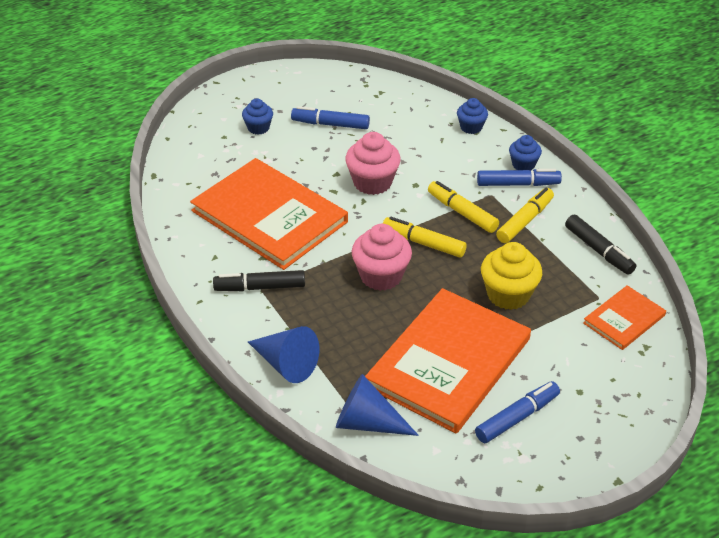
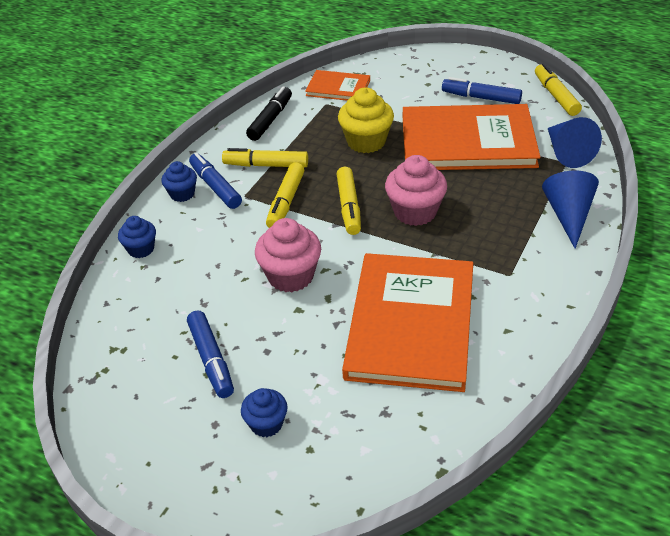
camera: 120 degrees left, 0 degrees up
black marker [213,270,305,291] -> none
none -> yellow marker [535,63,582,116]

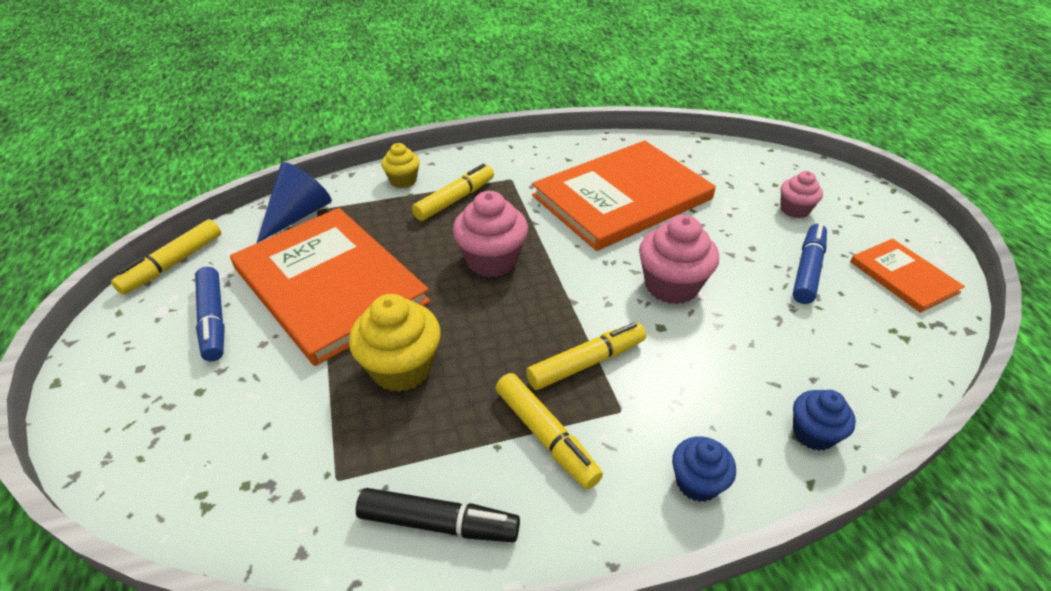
camera: 135 degrees left, 0 degrees up
blue marker [189,153,242,209] -> none
blue cupcake [241,388,288,437] -> pink cupcake [780,171,823,218]
black marker [246,86,292,141] -> black marker turned 150 degrees counterclockwise [356,488,520,542]
orange book [305,70,370,101] -> orange book moved to [850,239,965,313]
yellow marker [337,167,361,235] -> yellow marker moved to [412,164,494,221]
blue cone [542,171,599,249] -> yellow cupcake [381,143,420,188]

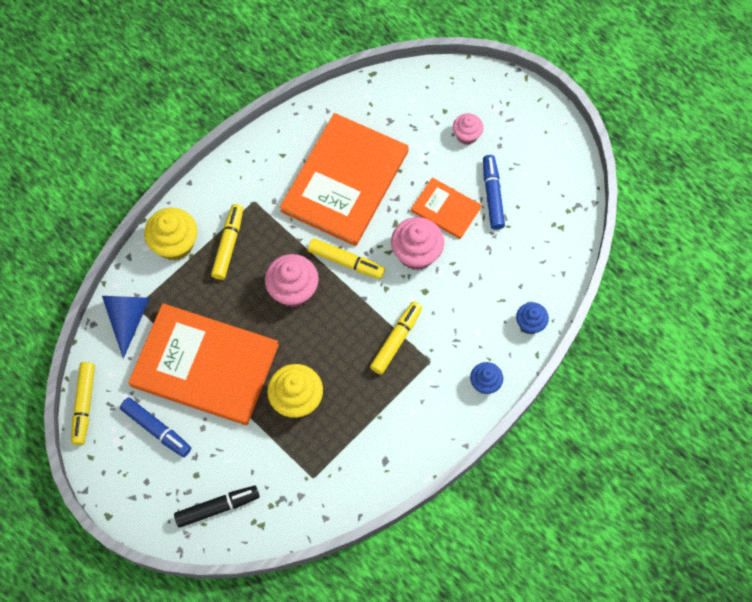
camera: 30 degrees left, 25 degrees up
black marker [356,488,520,542] -> black marker moved to [174,486,260,528]
yellow cupcake [381,143,420,188] -> yellow cupcake [144,208,197,261], size x1.66
yellow marker [496,373,603,489] -> yellow marker moved to [308,238,385,279]
orange book [850,239,965,313] -> orange book moved to [411,177,482,239]

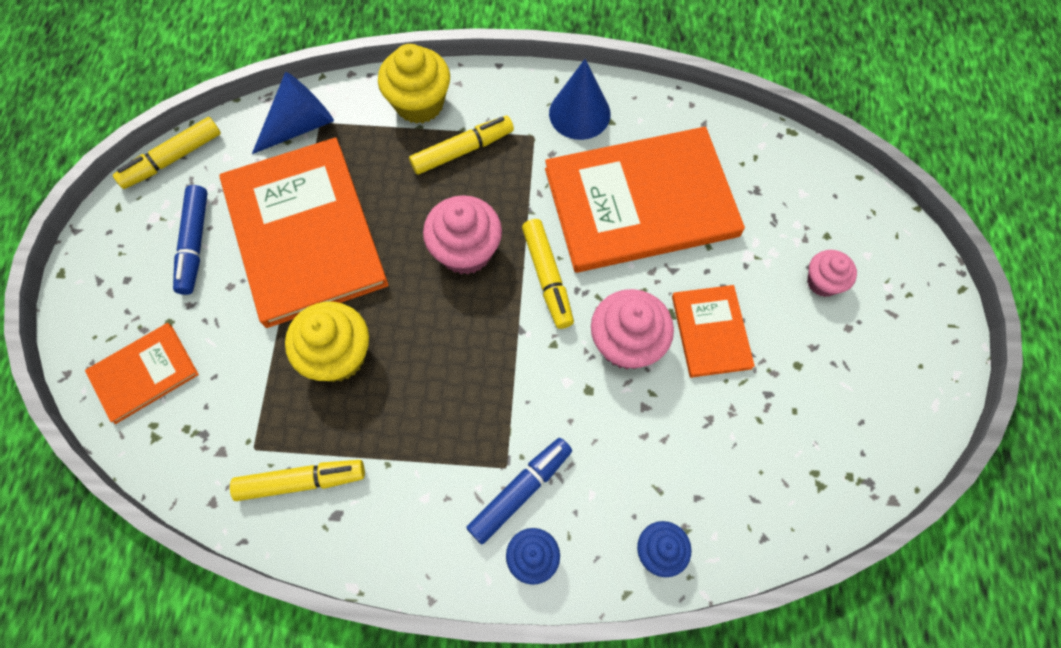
camera: 50 degrees right, 0 degrees up
black marker [174,486,260,528] -> orange book [85,323,199,424]
yellow marker [370,301,422,374] -> yellow marker moved to [230,460,365,501]
blue marker [483,155,505,230] -> blue marker moved to [466,438,572,544]
none -> blue cone [549,59,610,140]

